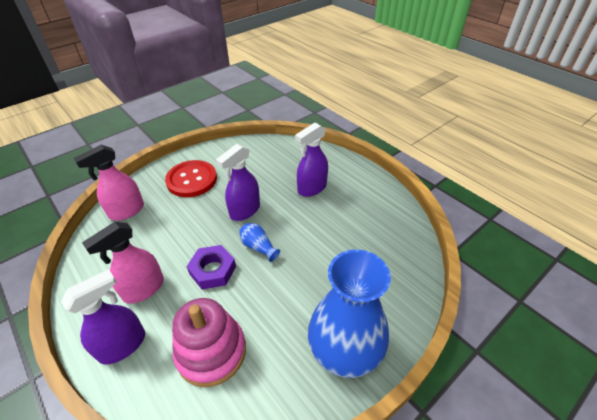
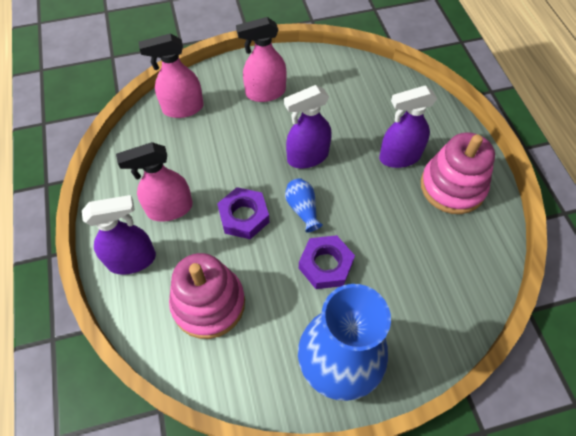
camera: 25 degrees right, 15 degrees up
red button [165,160,217,197] -> pink spray bottle [236,17,286,102]
none -> purple nut [299,235,355,289]
none -> pink stacking toy [421,132,495,214]

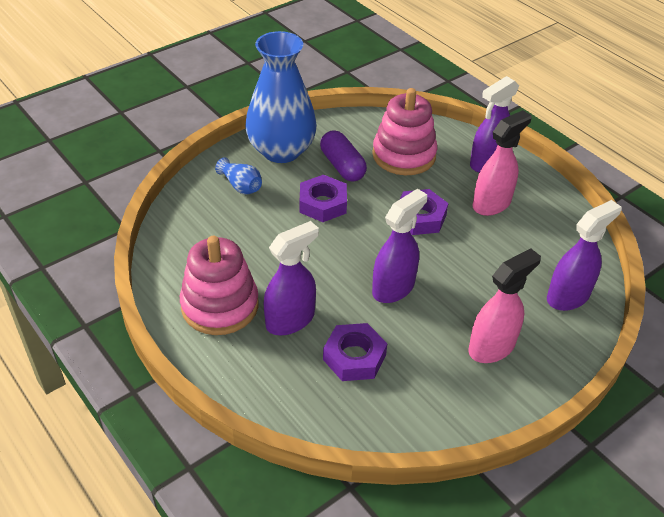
camera: 155 degrees right, 15 degrees down
pink spray bottle [139,33,204,118] -> purple spray bottle [547,200,621,311]
blue vase [285,178,323,233] -> blue vase moved to [215,157,262,195]
none -> purple capsule [320,130,367,182]
none -> purple nut [323,323,387,381]

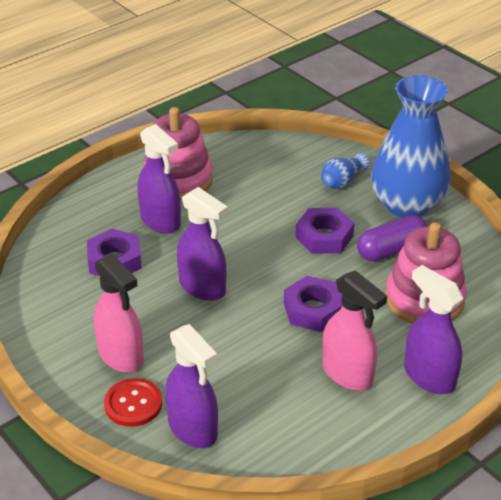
camera: 90 degrees right, 5 degrees down
none -> red button [104,378,162,427]

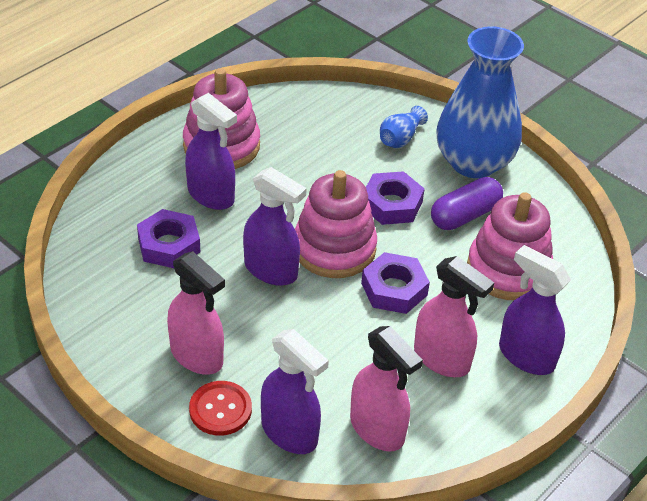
camera: 10 degrees left, 5 degrees up
none -> pink stacking toy [295,170,377,278]
none -> pink spray bottle [350,326,423,452]

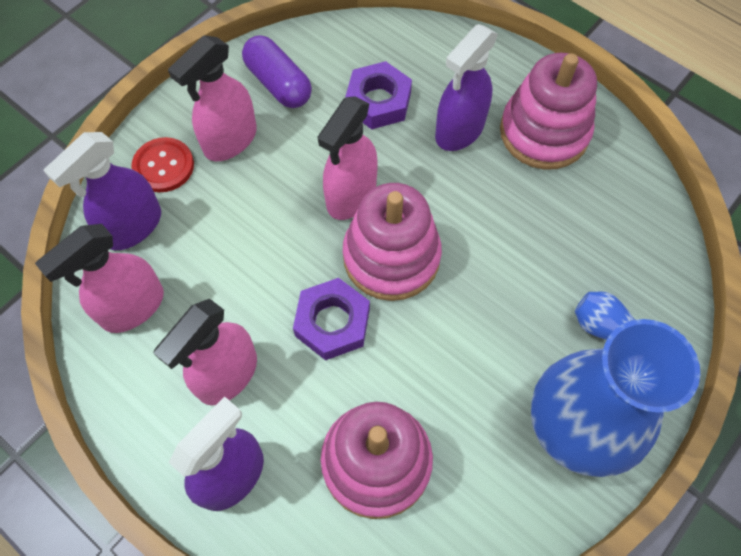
camera: 90 degrees right, 20 degrees up
purple spray bottle [243,167,307,286] -> pink spray bottle [318,96,378,220]
purple nut [366,171,425,225] -> none
purple capsule [431,177,503,230] -> purple capsule moved to [242,35,312,108]

